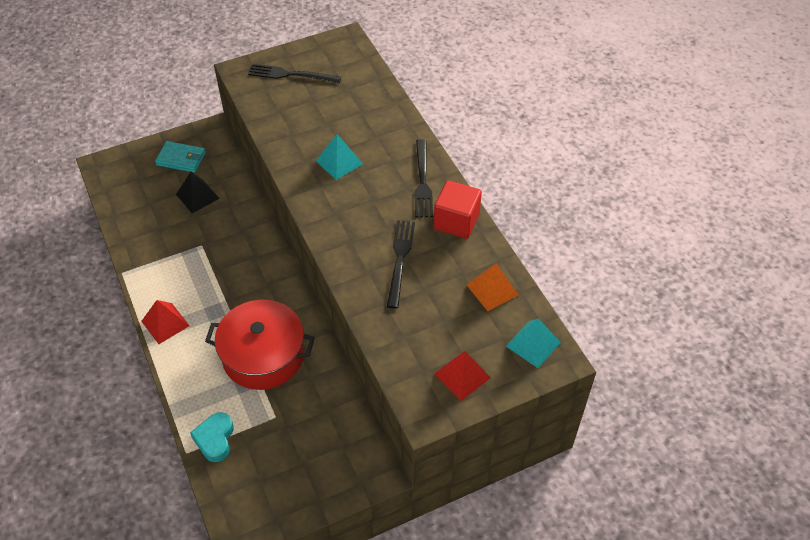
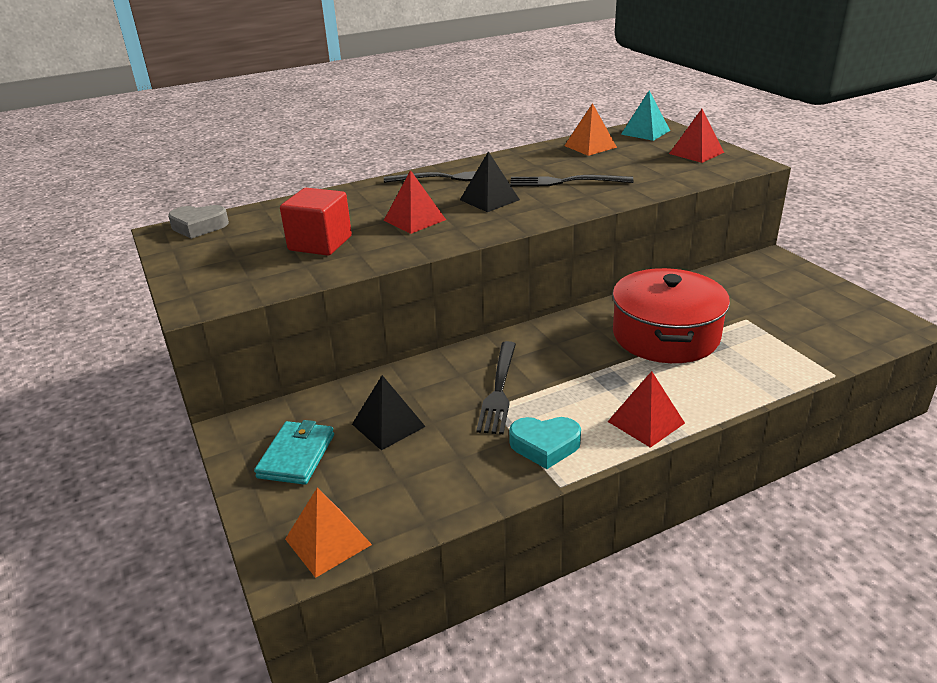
camera: 90 degrees left, 20 degrees down
turquoise heart [190,412,234,462] -> turquoise heart moved to [509,417,581,469]
black fork [248,64,341,84] -> black fork moved to [476,341,516,434]
turquoise pyramid [316,134,363,180] -> red pyramid [384,170,446,234]
red cube [434,180,482,239] -> red cube moved to [280,188,352,256]
none -> grey heart [168,205,229,239]
none -> orange pyramid [285,488,372,578]
none -> black pyramid [460,151,520,212]

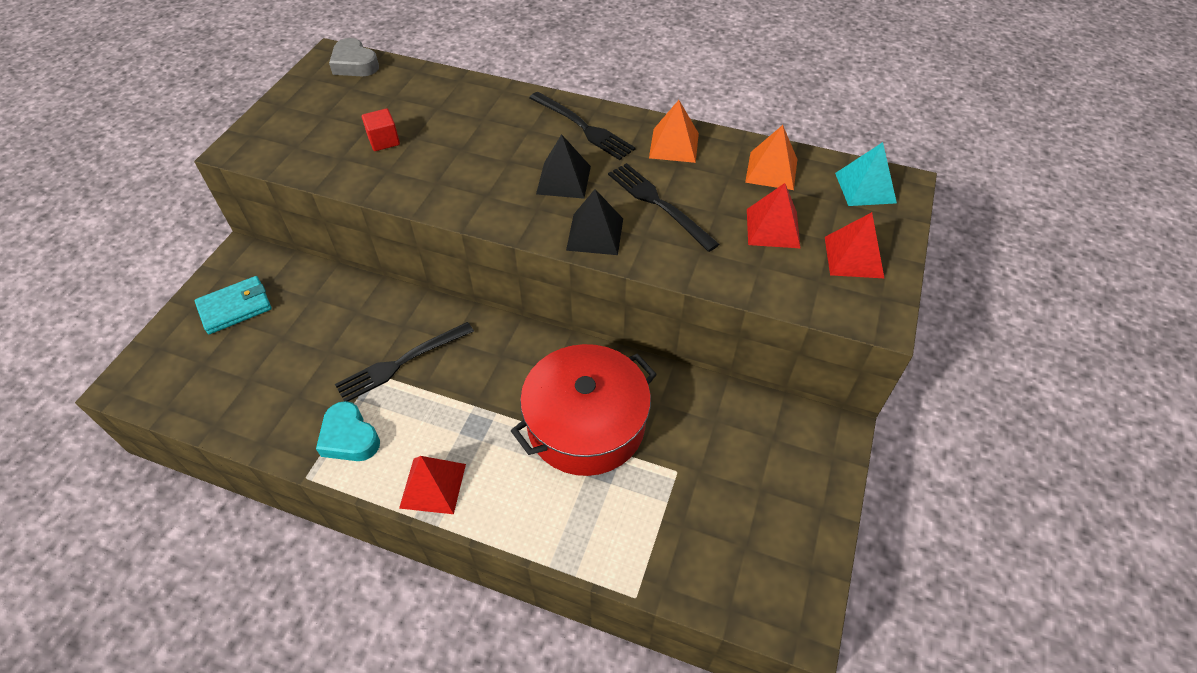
camera: 45 degrees right, 20 degrees up
red cube [280,188,352,256] -> red cube [362,108,400,151], size x0.57
orange pyramid [285,488,372,578] -> orange pyramid moved to [649,100,699,163]
black pyramid [352,375,426,450] -> black pyramid moved to [566,189,623,255]
red pyramid [384,170,446,234] -> red pyramid moved to [747,183,800,248]

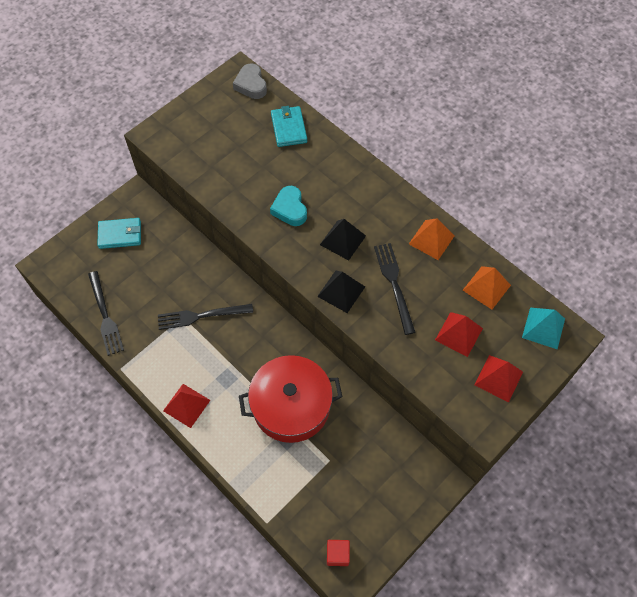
camera: 25 degrees right, 10 degrees up
turquoise heart [316,401,380,461] -> turquoise heart moved to [270,186,307,226]
red cube [362,108,400,151] -> red cube moved to [327,540,350,566]
black fork [529,92,636,160] -> black fork moved to [88,271,124,356]
none -> turquoise wallet [271,106,307,147]

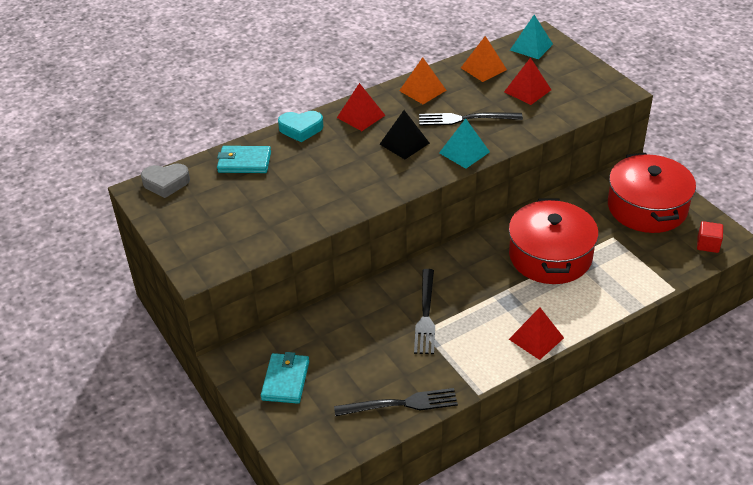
camera: 75 degrees left, 20 degrees down
turquoise heart [270,186,307,226] -> turquoise heart moved to [278,111,323,142]
black pyramid [317,271,365,313] -> turquoise pyramid [439,118,490,169]
red pyramid [475,355,523,402] -> red pyramid moved to [337,83,385,131]
none -> red pot [608,153,696,233]

